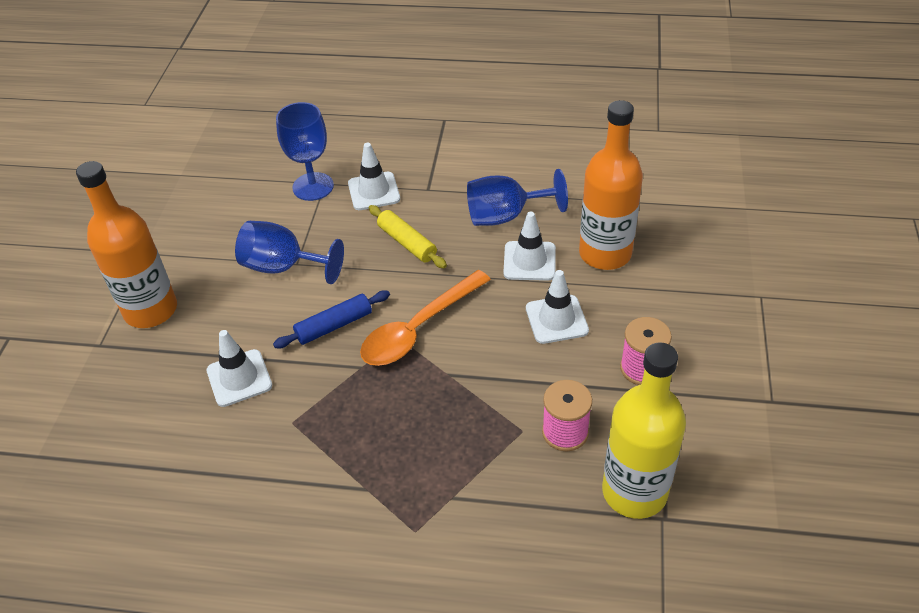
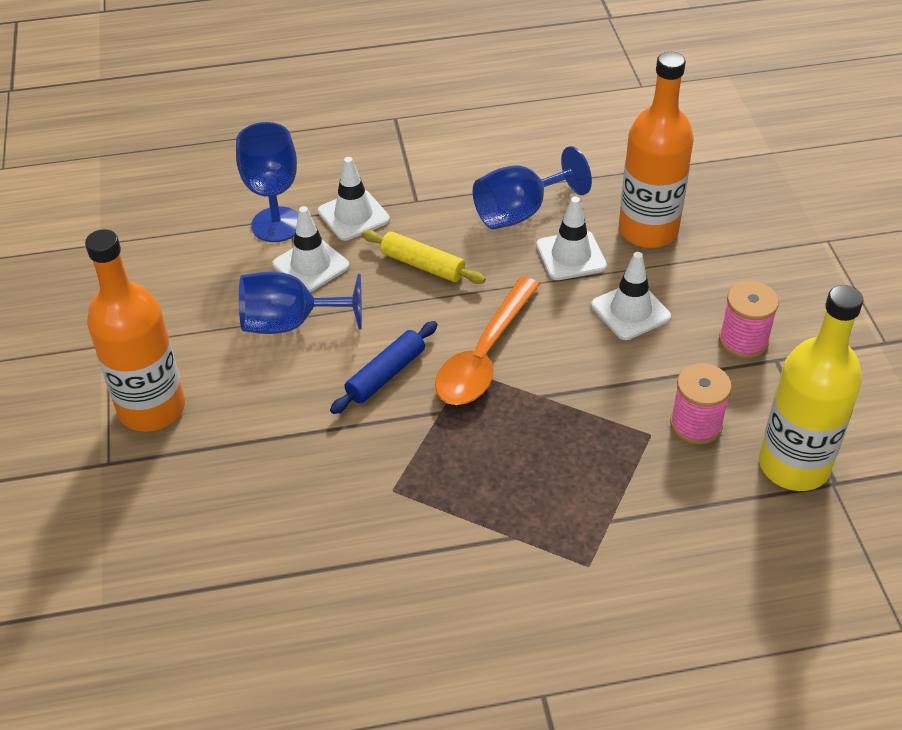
camera: 20 degrees left, 0 degrees up
white traffic cone [207,330,272,407] -> white traffic cone moved to [272,206,349,292]

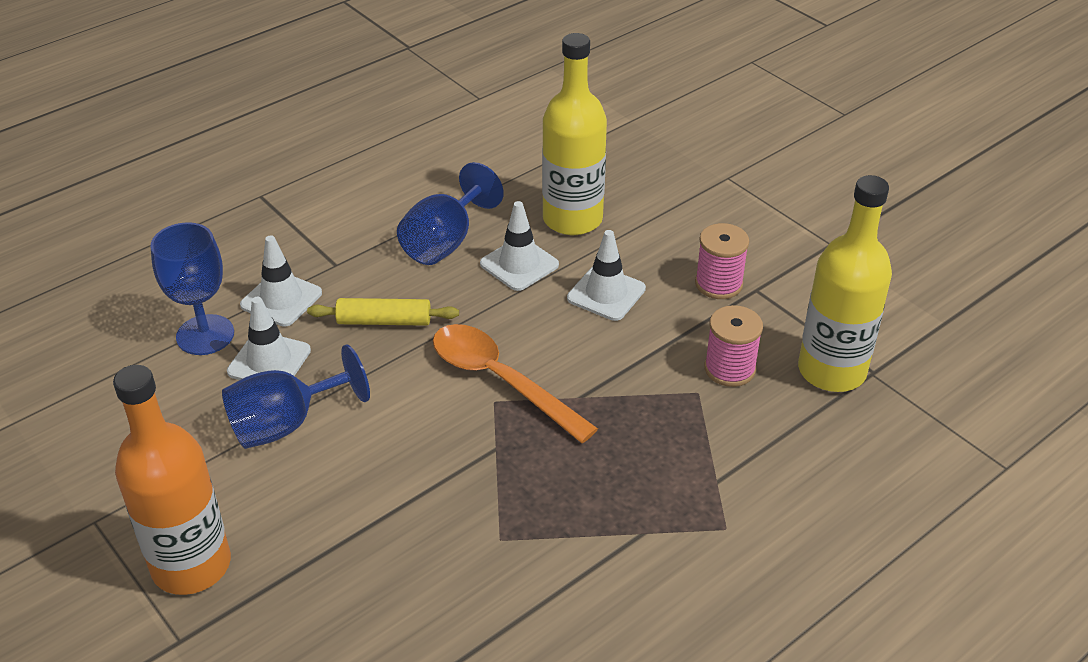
camera: 30 degrees left, 5 degrees down
blue rolling pin [330,321,438,414] -> none
orange spoon [435,277,540,405] -> orange spoon turned 135 degrees clockwise [433,324,598,443]
orange bottle [619,52,694,248] -> yellow bottle [542,33,607,235]

